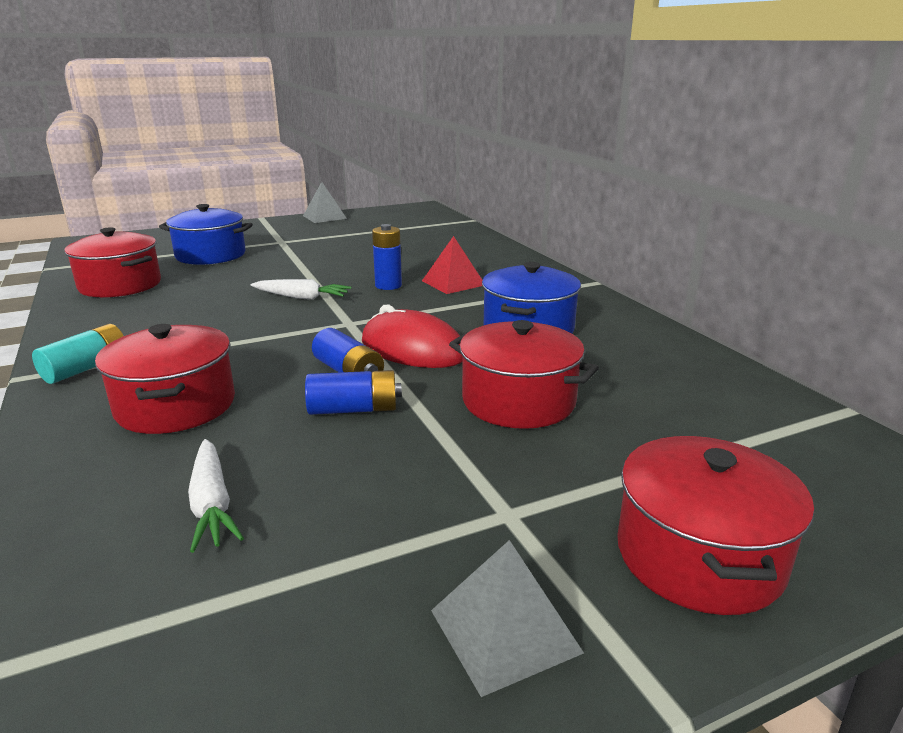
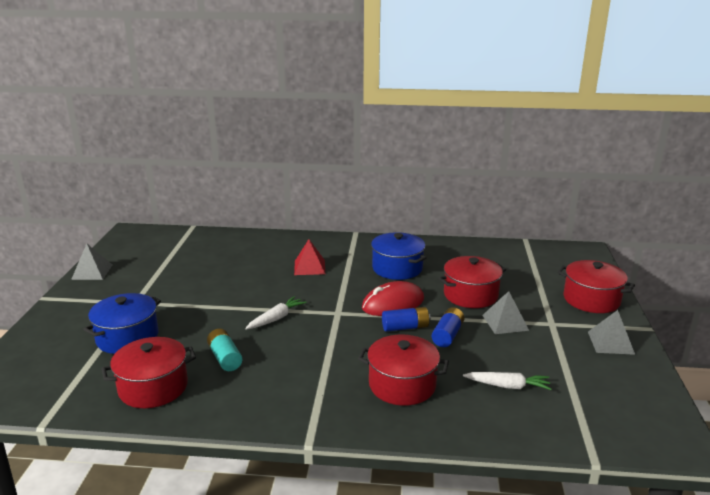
camera: 60 degrees left, 0 degrees up
turquoise battery [32,324,124,384] -> turquoise battery moved to [207,329,242,371]
blue battery [372,224,402,290] -> none
none -> grey pyramid [482,291,529,334]

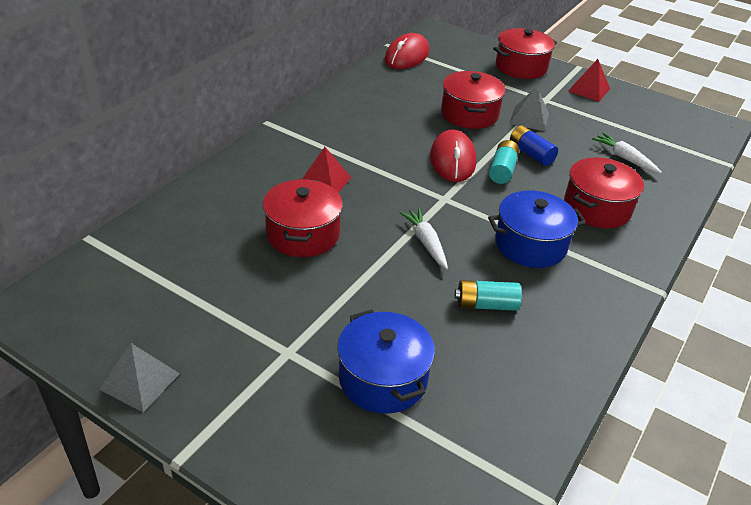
camera: 65 degrees left, 15 degrees up
red pot [102,337,196,408] -> red pot moved to [263,179,343,257]
blue pot [371,232,427,280] -> blue pot moved to [488,191,586,268]
blue battery [382,307,431,332] -> turquoise battery [489,140,519,184]
white carrot [463,372,552,390] -> white carrot turned 75 degrees counterclockwise [592,133,662,173]
grey pyramid [588,310,635,355] -> red pyramid [568,59,610,102]
none -> red mouse [384,33,429,69]

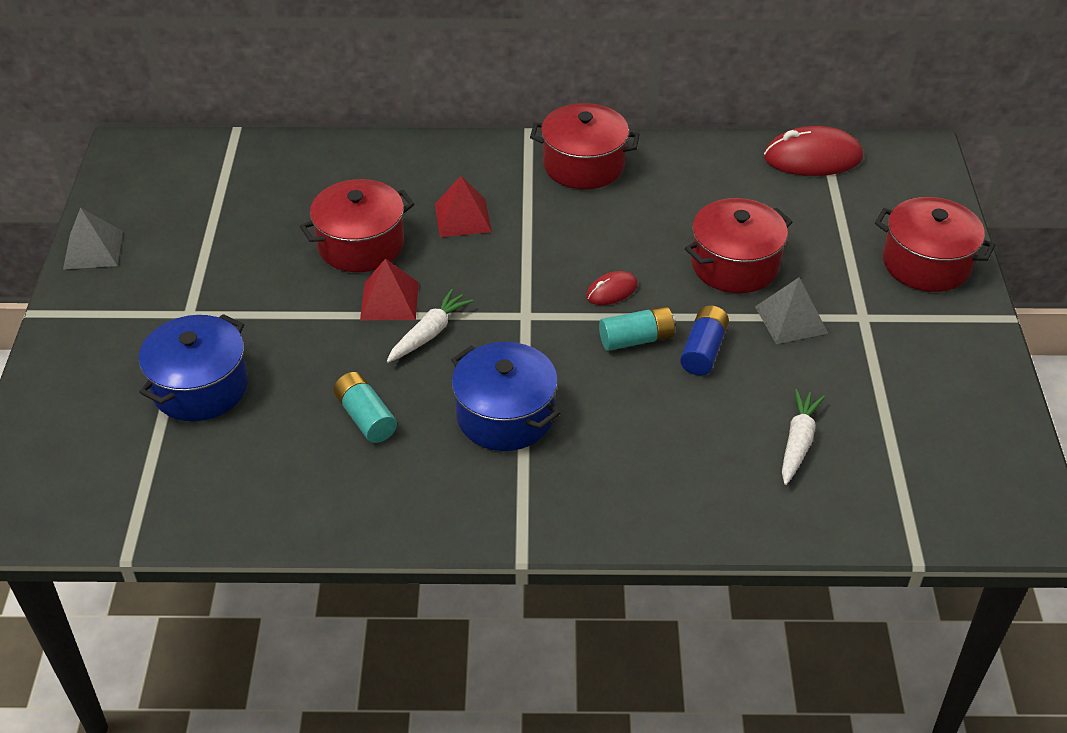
camera: 60 degrees right, 5 degrees up
red mouse [430,129,476,182] -> red mouse [586,271,638,305], size x0.52
red pot [564,157,644,228] -> red pot moved to [530,103,640,189]
red pyramid [568,59,610,102] -> red pyramid moved to [360,258,419,320]

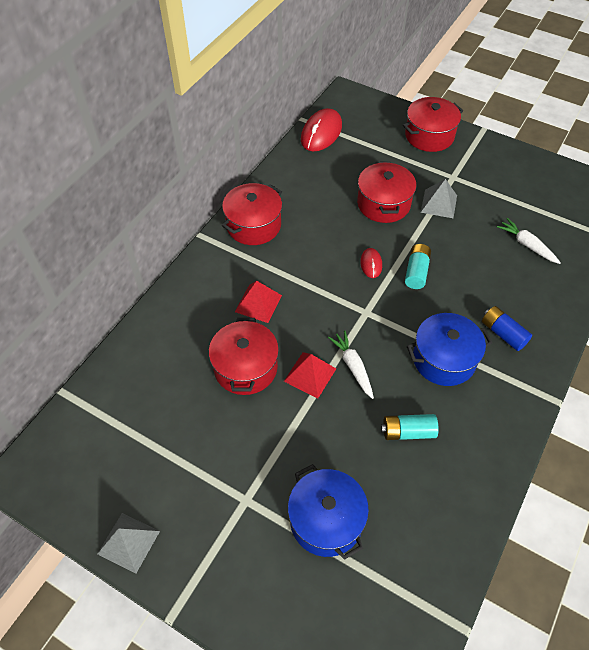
camera: 60 degrees left, 10 degrees up
blue battery [680,305,729,375] -> blue battery moved to [482,306,532,351]

